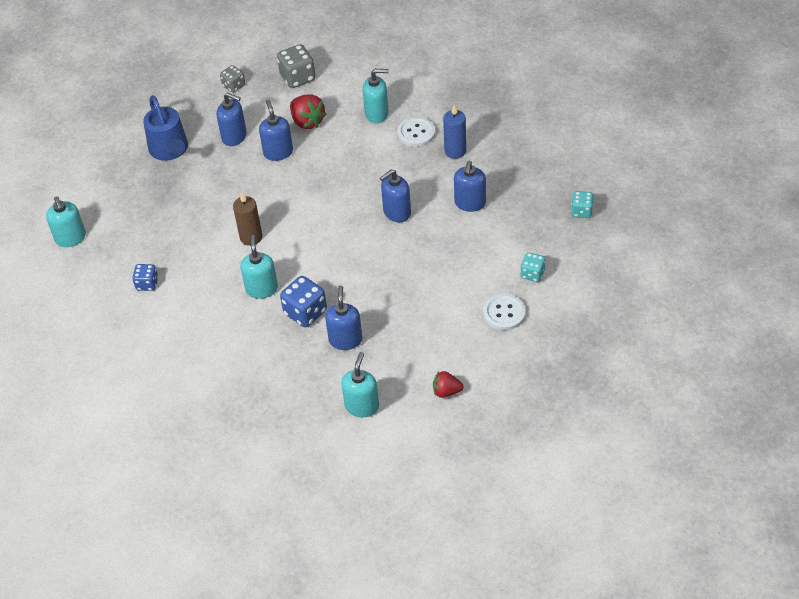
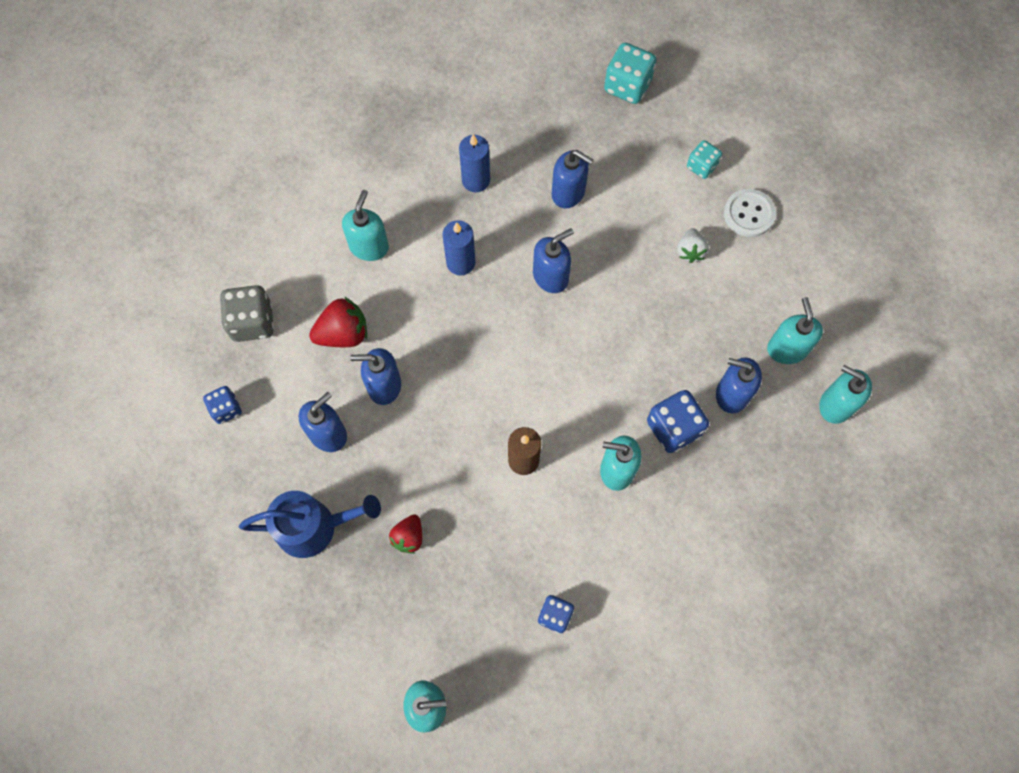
camera: 75 degrees left, 20 degrees up
grey dice [220,65,245,93] -> blue dice [203,386,242,424]
blue soap dispenser [380,169,411,222] -> blue soap dispenser turned 105 degrees counterclockwise [533,228,574,293]
white button [397,117,435,147] -> none
red strawberry [433,371,464,398] -> red strawberry moved to [389,515,422,554]
turquoise dice [571,191,593,218] -> turquoise dice [604,43,656,104], size x1.62
none -> blue candle [442,220,475,275]
none -> white strawberry [677,228,709,263]
none -> turquoise soap dispenser [767,297,823,364]

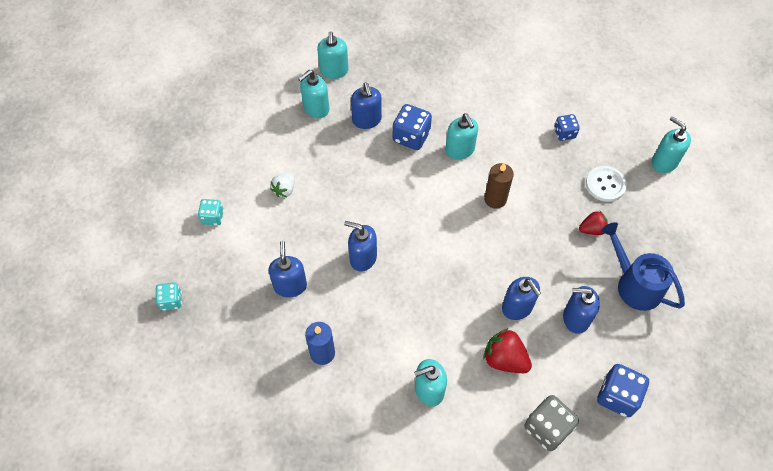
camera: 125 degrees left, 10 degrees down
blue dice [203,386,242,424] -> blue dice [597,364,649,417], size x1.62
blue candle [442,220,475,275] -> none
turquoise dice [604,43,656,104] -> turquoise dice [155,282,182,311], size x0.62
white strawberry [677,228,709,263] -> white strawberry turned 150 degrees clockwise [271,173,295,197]
white button [724,189,776,237] -> white button moved to [586,166,627,202]

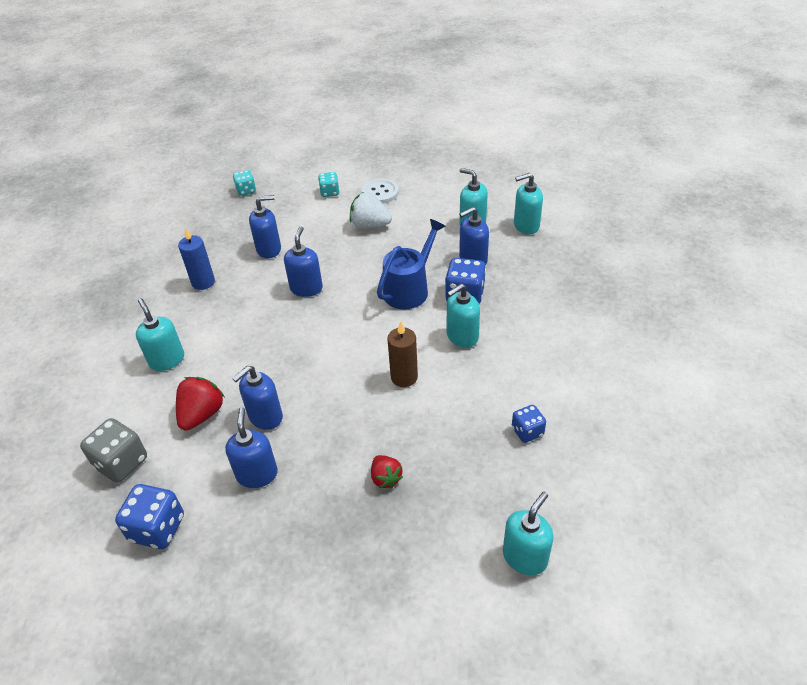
camera: 80 degrees right, 15 degrees down
white strawberry [271,173,295,197] -> white strawberry [350,192,392,228], size x1.56
white button [586,166,627,202] -> white button moved to [362,179,399,204]
blue watering can [601,222,685,311] -> blue watering can moved to [377,219,445,309]

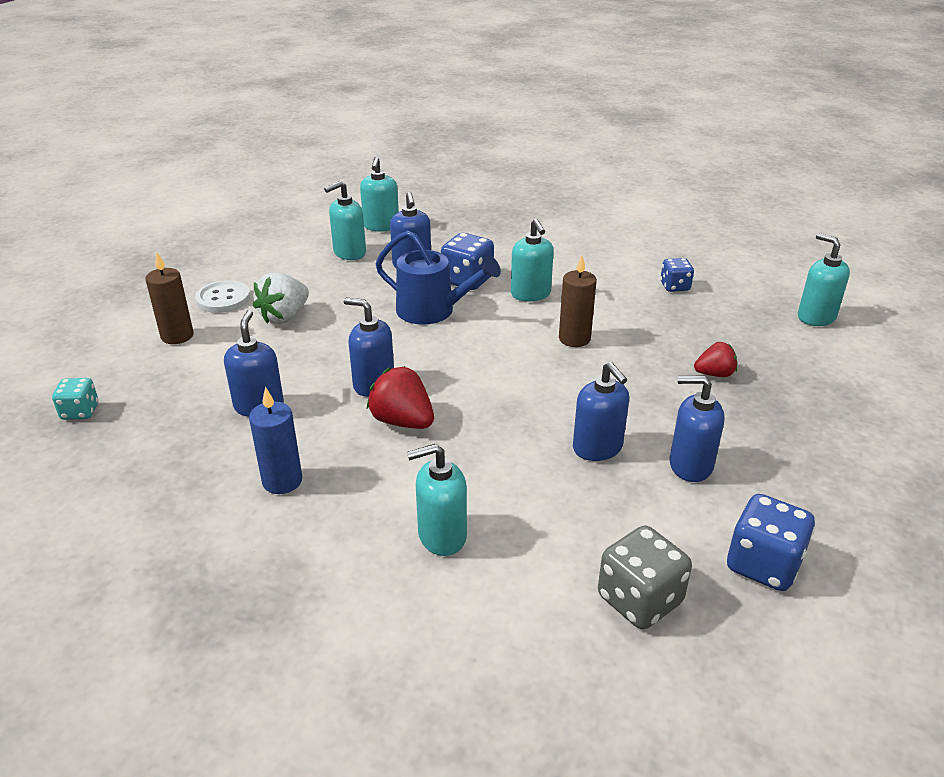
camera: 75 degrees left, 10 degrees down
red strawberry [176,377,225,431] -> red strawberry moved to [367,366,434,429]
turquoise dice [318,172,340,197] -> brown candle [145,253,194,344]
blue watering can [377,219,445,309] -> blue watering can turned 150 degrees clockwise [375,231,501,325]

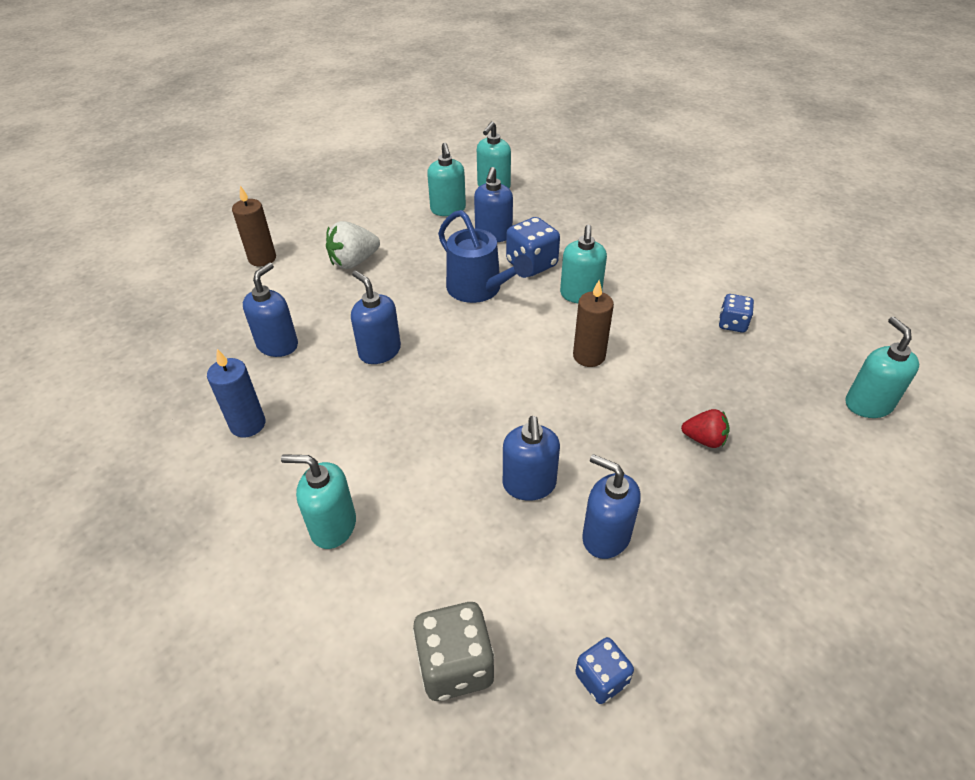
camera: 25 degrees right, 10 degrees up
turquoise dice [52,378,98,420] -> none
white button [195,280,250,313] -> none
turquoise soap dispenser [324,181,366,260] -> turquoise soap dispenser turned 90 degrees counterclockwise [427,143,466,216]
red strawberry [367,366,434,429] -> none
blue dice [727,494,815,591] -> blue dice [575,637,634,704], size x0.62

